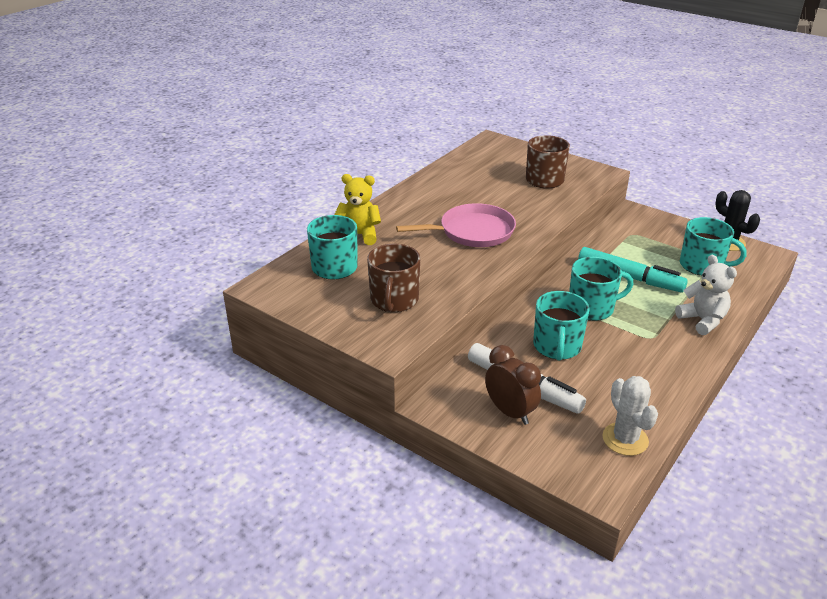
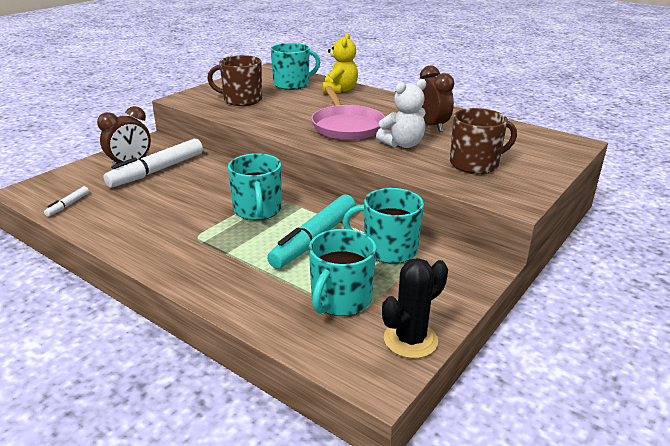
camera: 90 degrees right, 5 degrees down
turquoise mug [533,291,590,361] -> turquoise mug moved to [343,188,424,263]
white cactus [603,376,658,456] -> white marker [44,186,89,217]
white teddy bear [675,255,737,335] -> white teddy bear moved to [376,79,426,148]
none -> brown clock [420,65,454,132]

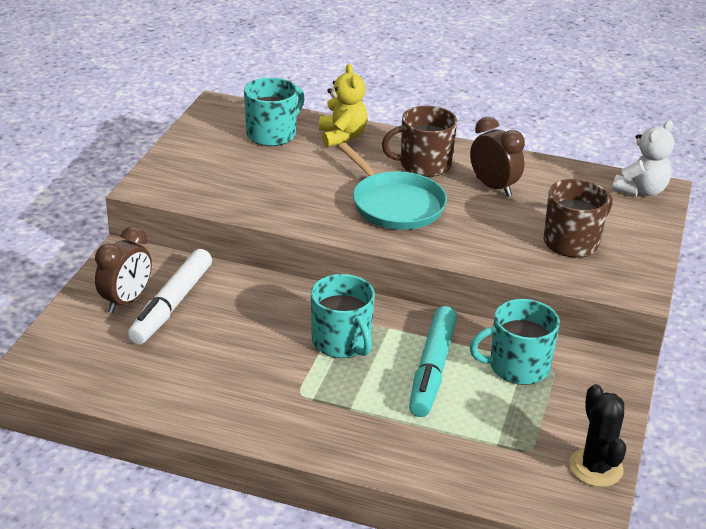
camera: 20 degrees left, 5 degrees up
white marker [44,186,89,217] -> none
brown mug [207,55,262,106] -> brown mug moved to [382,106,457,177]
turquoise mug [309,229,376,316] -> none
pink pan [311,86,385,140] -> turquoise pan [338,143,447,230]
white teddy bear [376,79,426,148] -> white teddy bear moved to [612,120,674,196]
black cactus [382,258,448,358] -> black cactus turned 45 degrees counterclockwise [569,384,626,487]

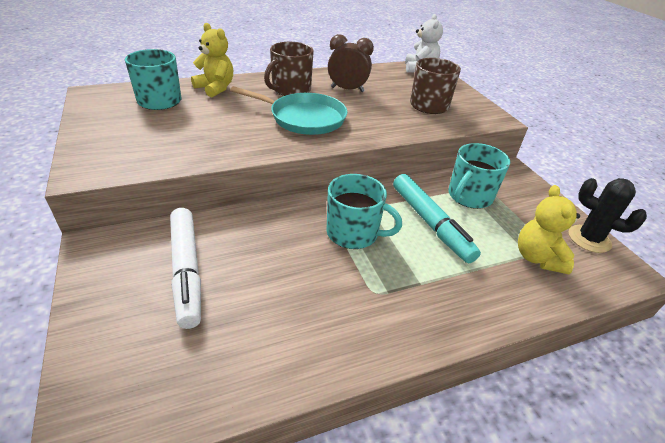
camera: 40 degrees left, 5 degrees up
brown clock [95,226,152,313] -> none
none -> yellow teddy bear [518,185,580,274]

